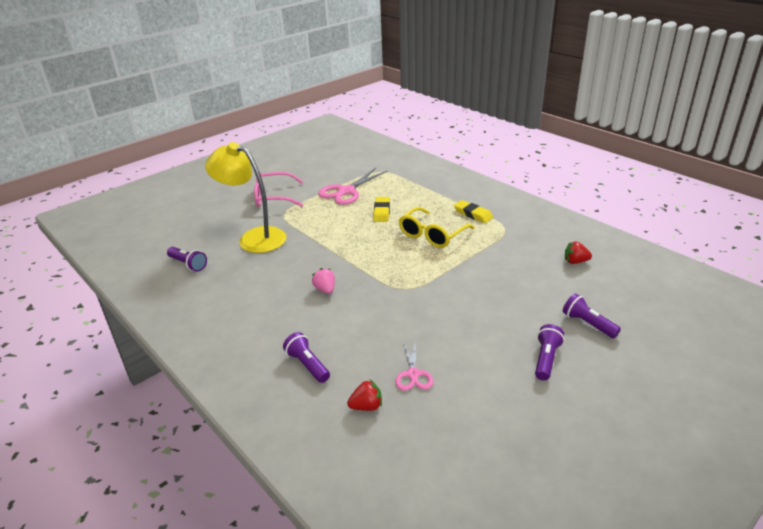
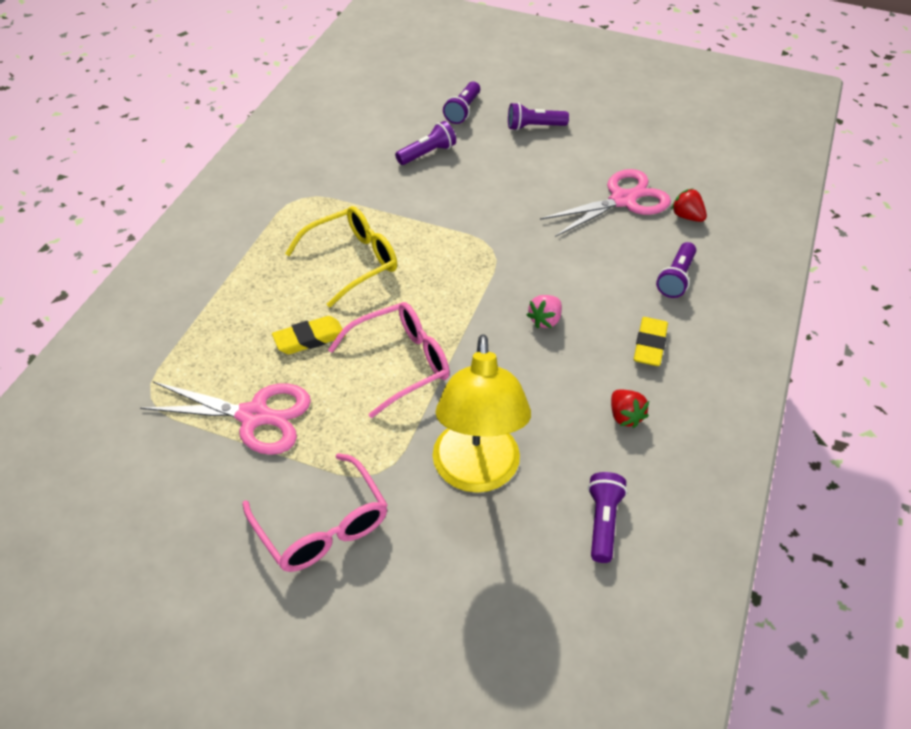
camera: 120 degrees left, 15 degrees up
pink scissors [395,340,433,391] -> pink scissors [540,169,671,237], size x1.74
yellow glasses [399,207,474,248] -> yellow glasses turned 45 degrees counterclockwise [285,206,397,308]
yellow eraser [454,200,493,223] -> yellow eraser moved to [634,317,668,366]
red strawberry [565,241,592,264] -> red strawberry moved to [611,390,649,428]
none -> pink glasses [328,302,450,418]
none -> purple flashlight [395,121,456,165]

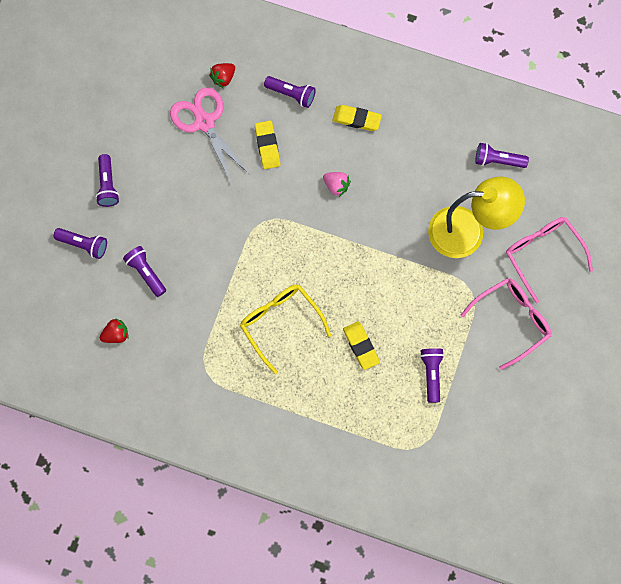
camera: 90 degrees left, 25 degrees up
pink scissors [140,382,311,455] -> purple flashlight [420,348,444,403]
pink glasses [328,302,450,418] -> pink glasses moved to [506,217,593,303]
red strawberry [611,390,649,428] -> red strawberry moved to [100,319,129,343]
none -> yellow eraser [255,121,280,169]

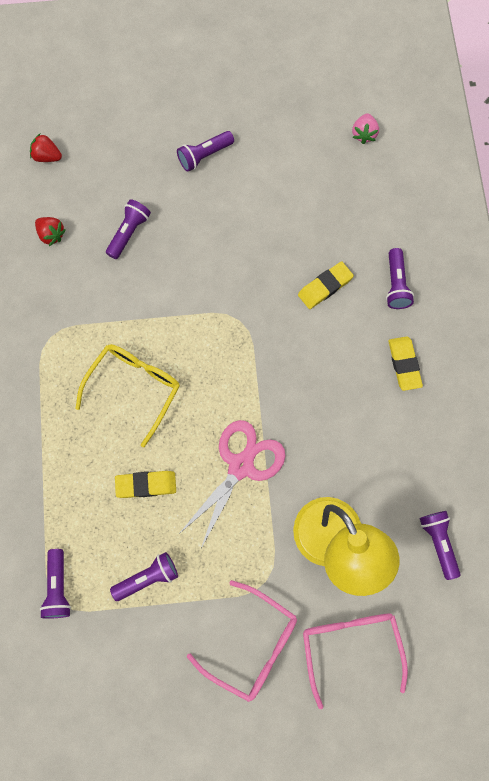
camera: 65 degrees right, 0 degrees up
purple flashlight [53,228,107,259] -> purple flashlight moved to [40,549,71,619]
pink scissors [170,87,250,184] -> pink scissors moved to [178,420,285,548]
red strawberry [209,63,235,88] -> red strawberry moved to [30,134,62,162]
pink strawberry [323,172,351,197] -> pink strawberry moved to [352,113,379,144]
yellow eraser [343,321,380,370] -> yellow eraser turned 45 degrees clockwise [115,471,176,498]
pink glasses [506,217,593,303] -> pink glasses turned 45 degrees counterclockwise [303,613,408,709]

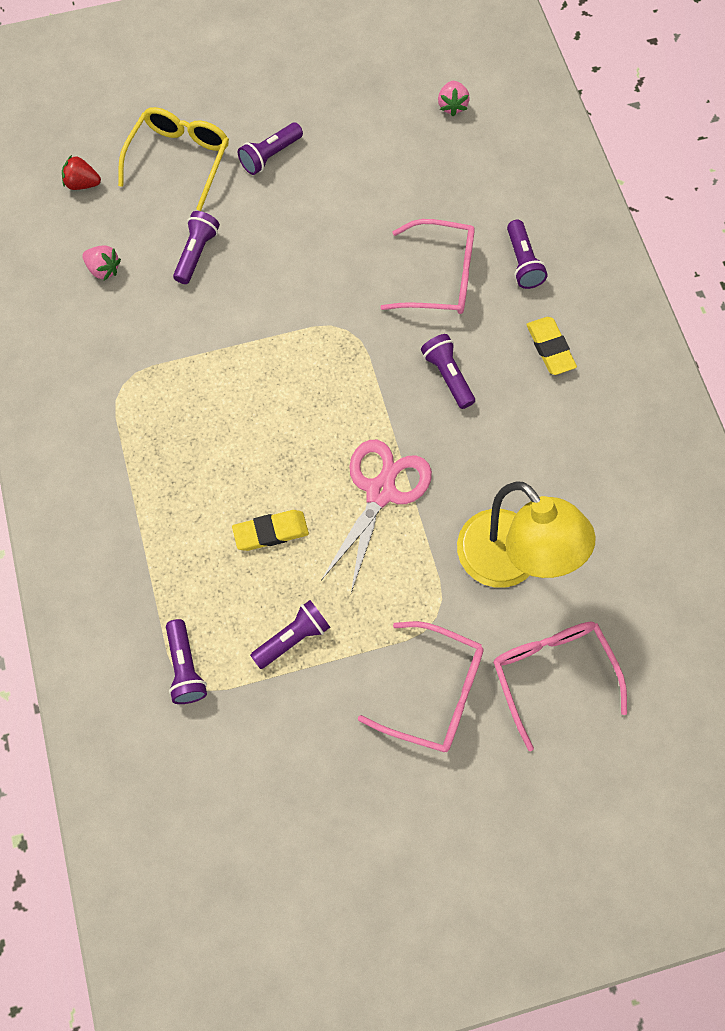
camera: 10 degrees left, 5 degrees down
red strawberry [35,217,66,246] -> pink strawberry [82,245,121,280]
yellow glasses [75,344,180,447] -> yellow glasses moved to [118,107,229,211]
yellow eraser [298,261,354,309] -> pink glasses [380,219,475,314]
purple flashlight [420,511,460,580] -> purple flashlight moved to [421,334,475,409]

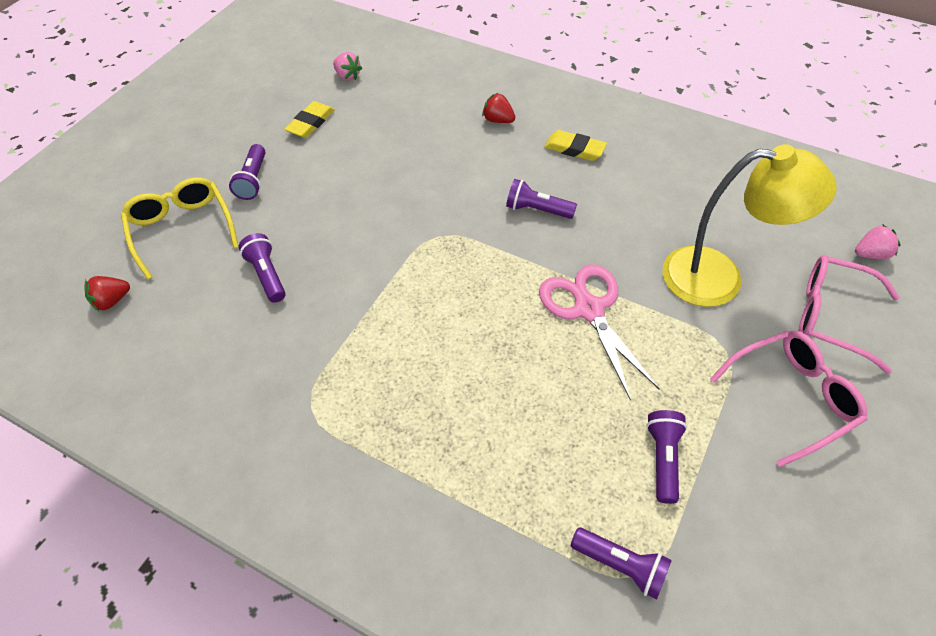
camera: 45 degrees left, 15 degrees down
pink strawberry [82,245,121,280] -> pink strawberry moved to [855,224,901,259]
yellow eraser [232,510,309,551] -> yellow eraser moved to [284,101,335,138]
pink glasses [380,219,475,314] -> none
purple flashlight [507,220,548,289] -> red strawberry [482,93,515,123]

